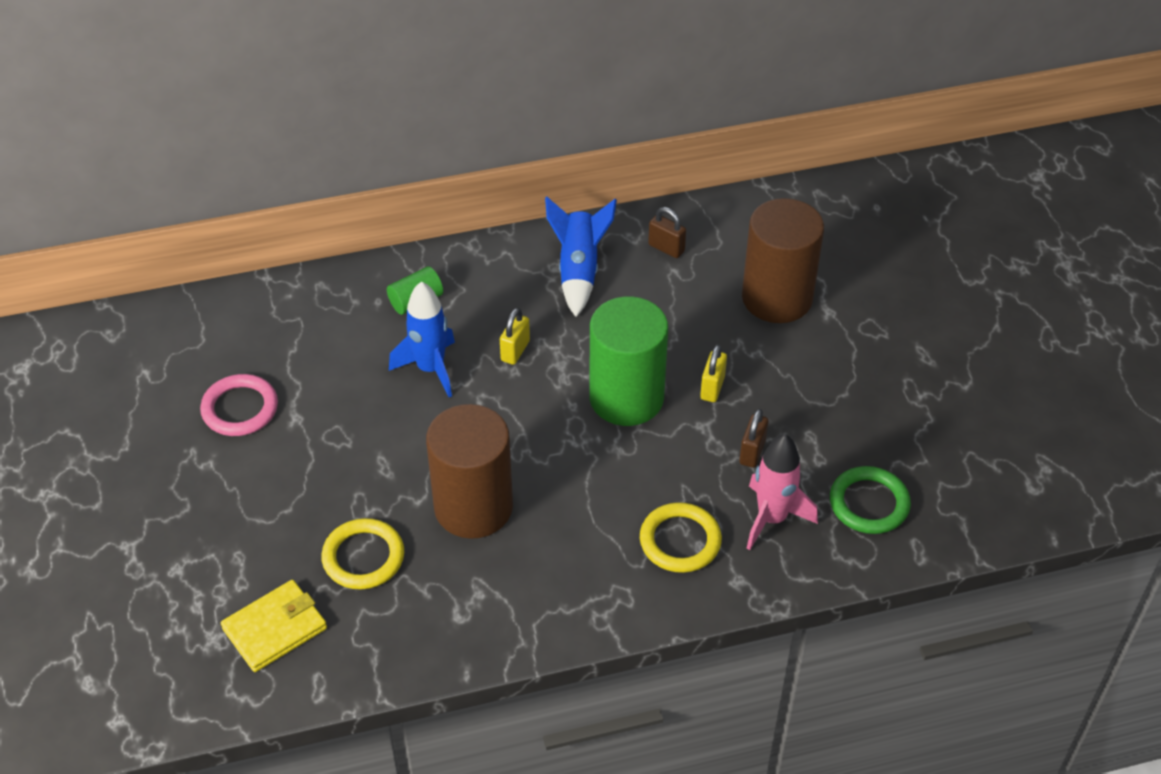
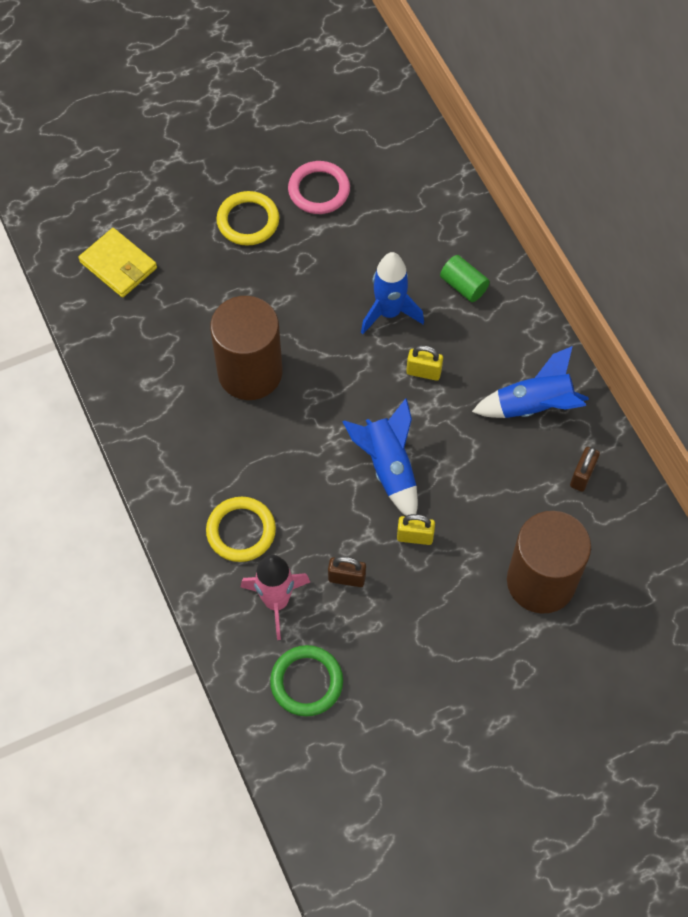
camera: 80 degrees right, 15 degrees up
yellow ring [321,518,404,590] -> yellow ring moved to [216,191,279,246]
green cylinder [589,296,668,426] -> blue rocket [343,398,418,516]

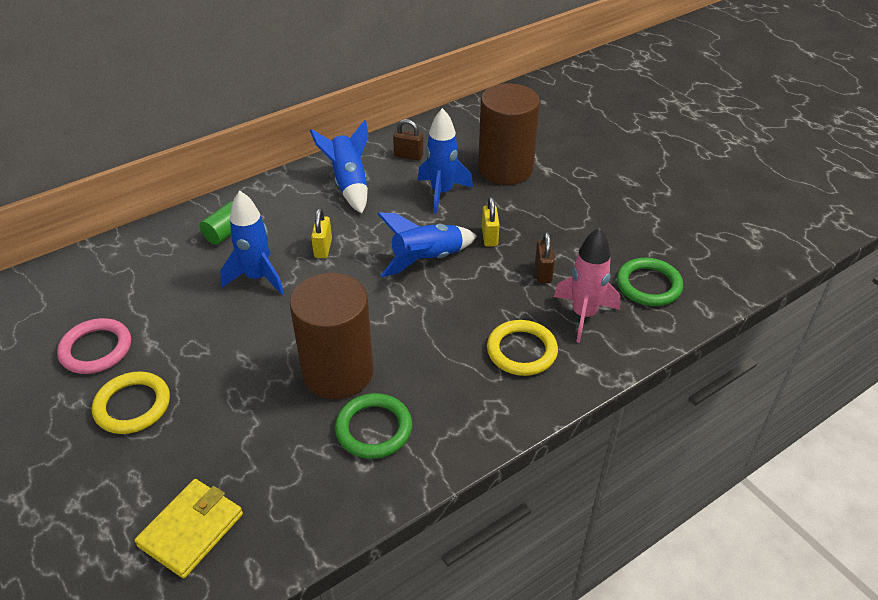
camera: 100 degrees left, 20 degrees down
none -> green ring [335,393,412,459]
none -> blue rocket [417,108,473,213]

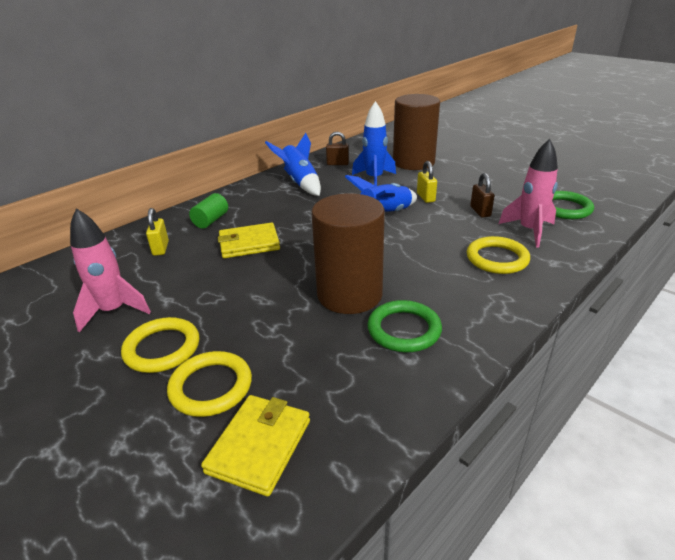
camera: 10 degrees left, 10 degrees down
pink ring [57,318,131,374] -> pink rocket [70,208,151,333]
blue rocket [220,191,284,295] -> yellow wallet [218,222,280,258]
yellow padlock [311,208,332,258] -> yellow padlock moved to [146,208,169,256]
none -> yellow ring [167,351,252,417]

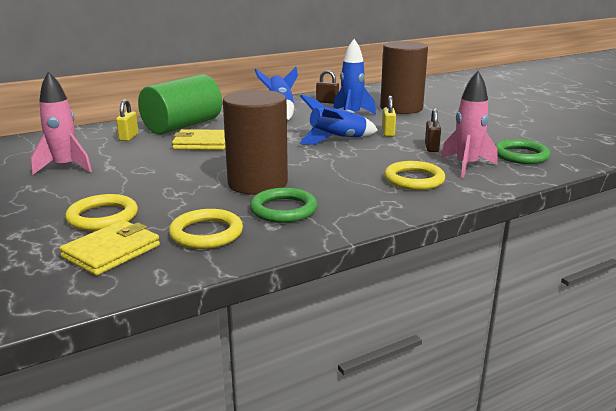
camera: 15 degrees right, 10 degrees down
yellow ring [121,317,199,373] -> yellow ring moved to [169,209,243,249]
green cylinder [189,193,228,228] -> green cylinder [138,74,222,134], size x2.21

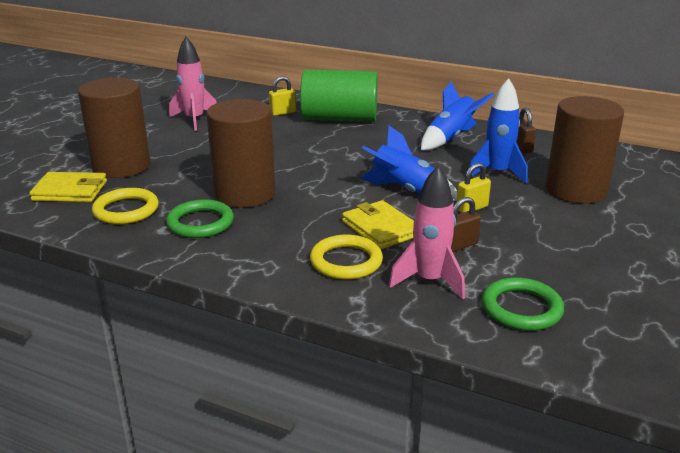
camera: 55 degrees right, 5 degrees up
yellow ring [65,194,138,231] -> brown cylinder [78,78,150,178]
yellow wallet [172,129,225,150] -> yellow wallet moved to [342,200,414,249]

